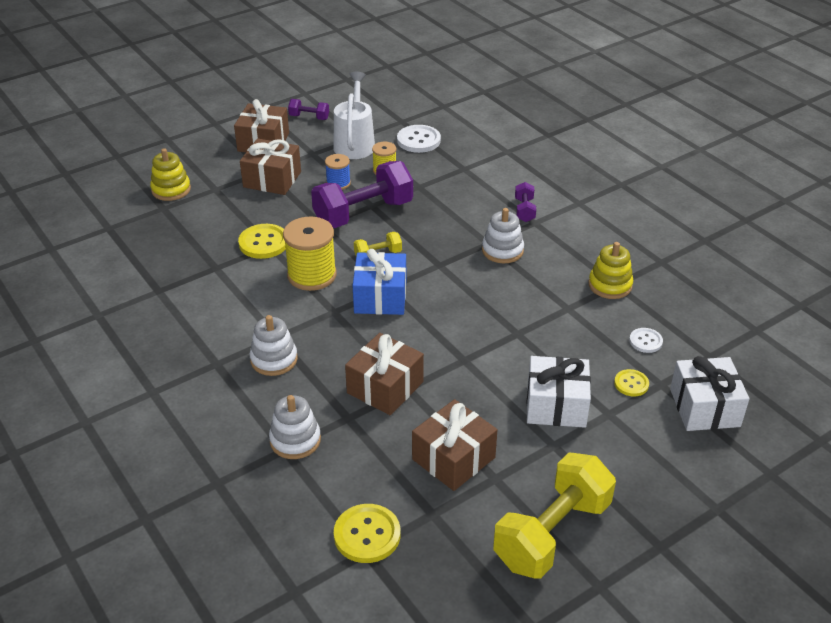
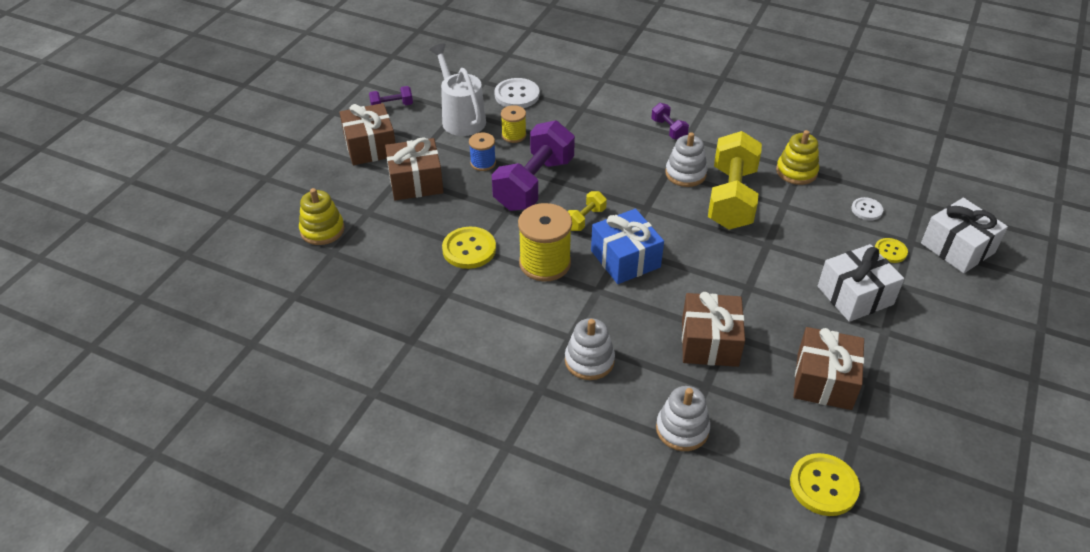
camera: 30 degrees left, 5 degrees up
yellow dumbbell [493,452,616,579] -> yellow dumbbell moved to [708,131,762,230]

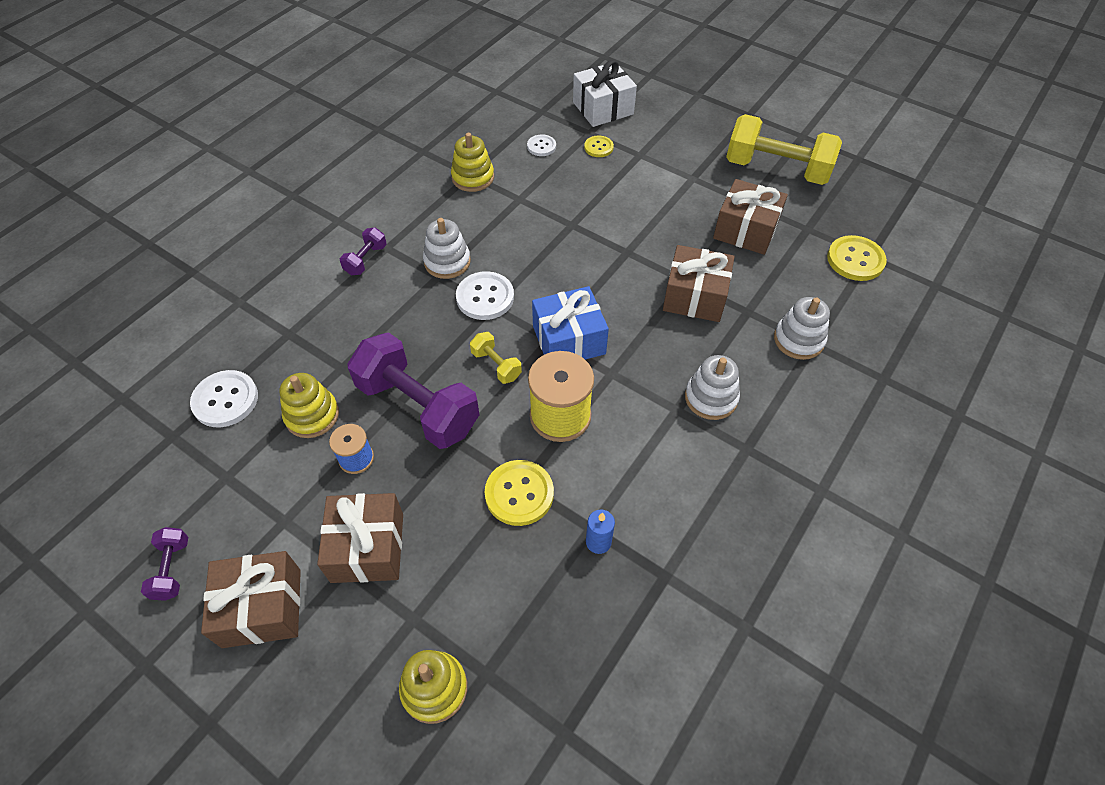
camera: 80 degrees left, 10 degrees up
white watering can [429,43,486,136] -> none
yellow spool [501,105,526,143] -> yellow stacking toy [279,373,339,438]
purple dumbbell [651,103,689,140] -> purple dumbbell turned 45 degrees counterclockwise [340,227,387,275]
yellow dumbbell [708,131,762,230] -> yellow dumbbell moved to [726,114,842,185]
white gift [818,244,904,322] -> none
none -> white button [456,271,514,320]
none -> blue candle [586,510,615,554]

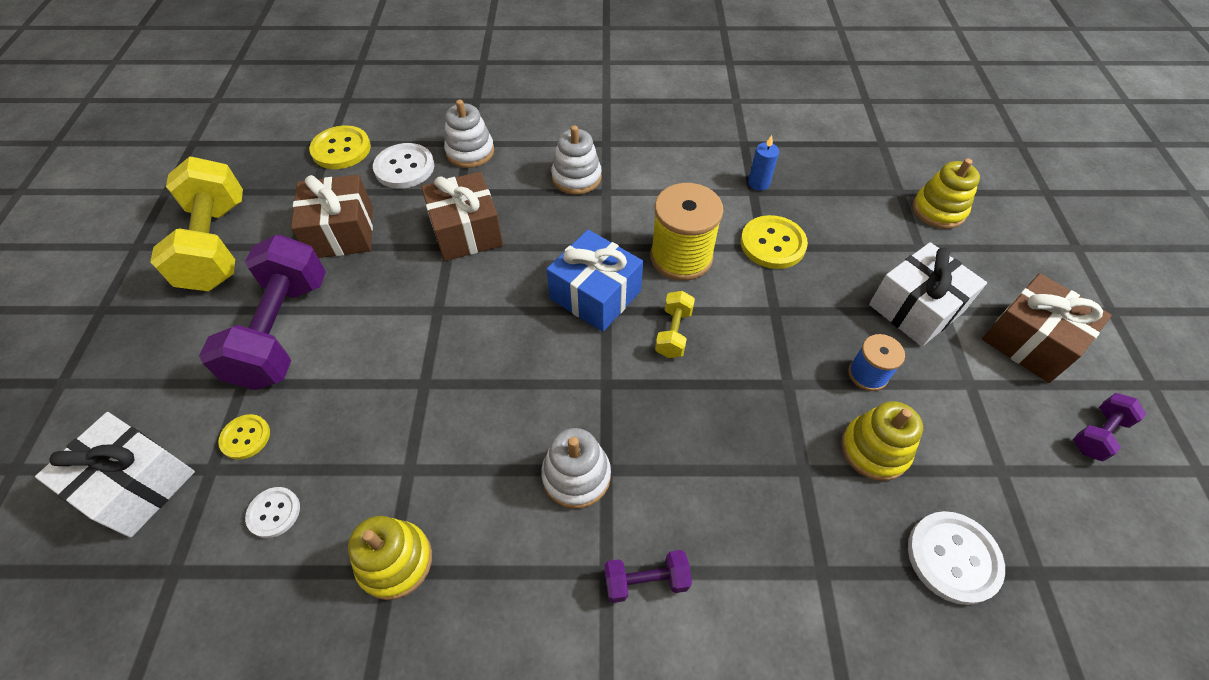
camera: 125 degrees left, 0 degrees up
brown gift [317,493,403,583] -> white gift [869,242,987,346]
purple dumbbell [348,332,479,449] -> purple dumbbell moved to [199,234,326,390]
white button [456,271,514,320] -> white button moved to [373,143,434,189]

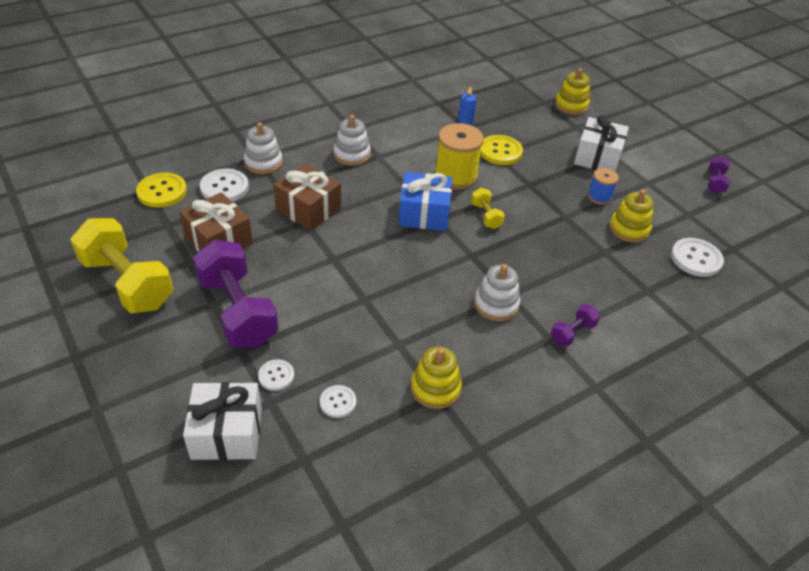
camera: 35 degrees left, 10 degrees down
yellow button [218,414,270,460] -> white button [258,359,294,391]
brown gift [982,273,1112,383] -> none

